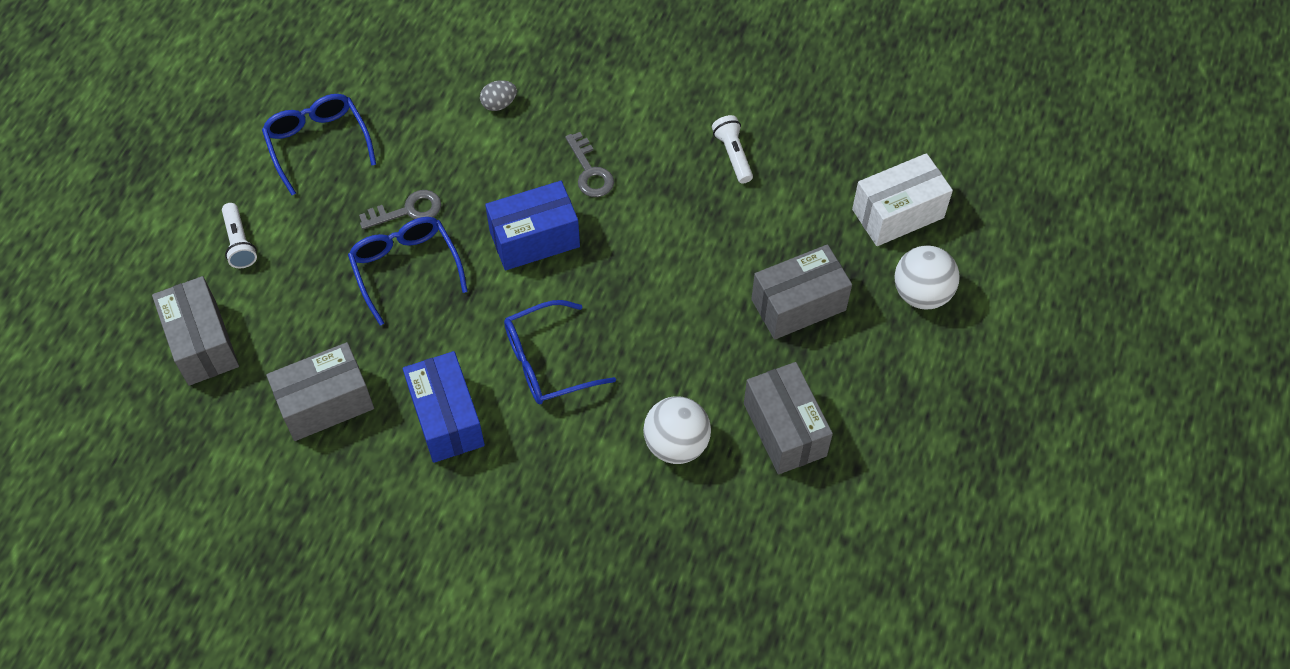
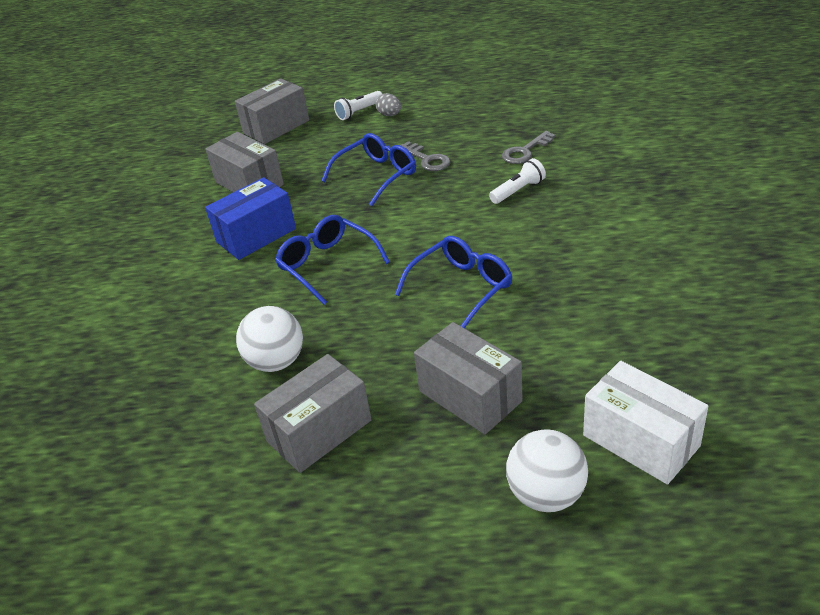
camera: 75 degrees right, 20 degrees down
blue glasses [262,94,376,195] -> blue glasses moved to [395,236,512,328]
grey egg [480,80,517,111] -> grey egg moved to [376,93,401,116]
blue box [485,181,580,270] -> none
grey key [565,132,614,197] -> grey key moved to [502,131,556,164]
white flashlight [712,115,753,183] -> white flashlight moved to [489,158,546,204]

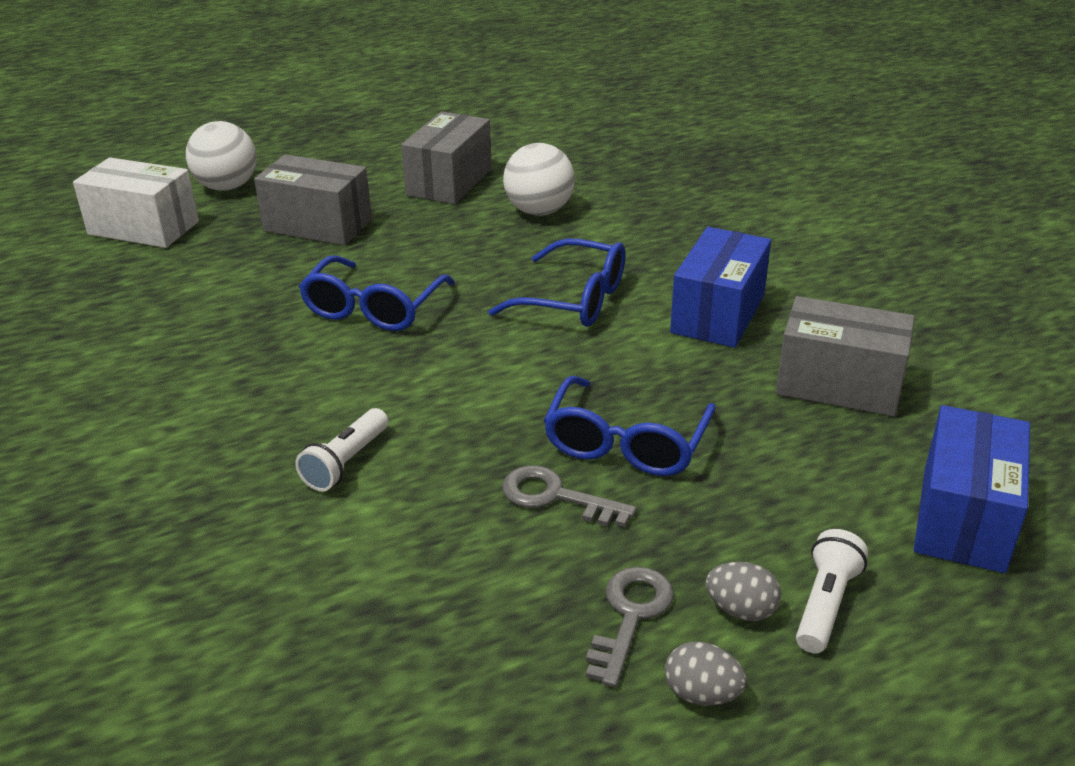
camera: 150 degrees right, 5 degrees down
grey box [235,78,309,144] -> blue box [914,405,1030,573]
grey key [502,131,556,164] -> grey key moved to [586,567,674,687]
none -> grey egg [665,642,747,706]

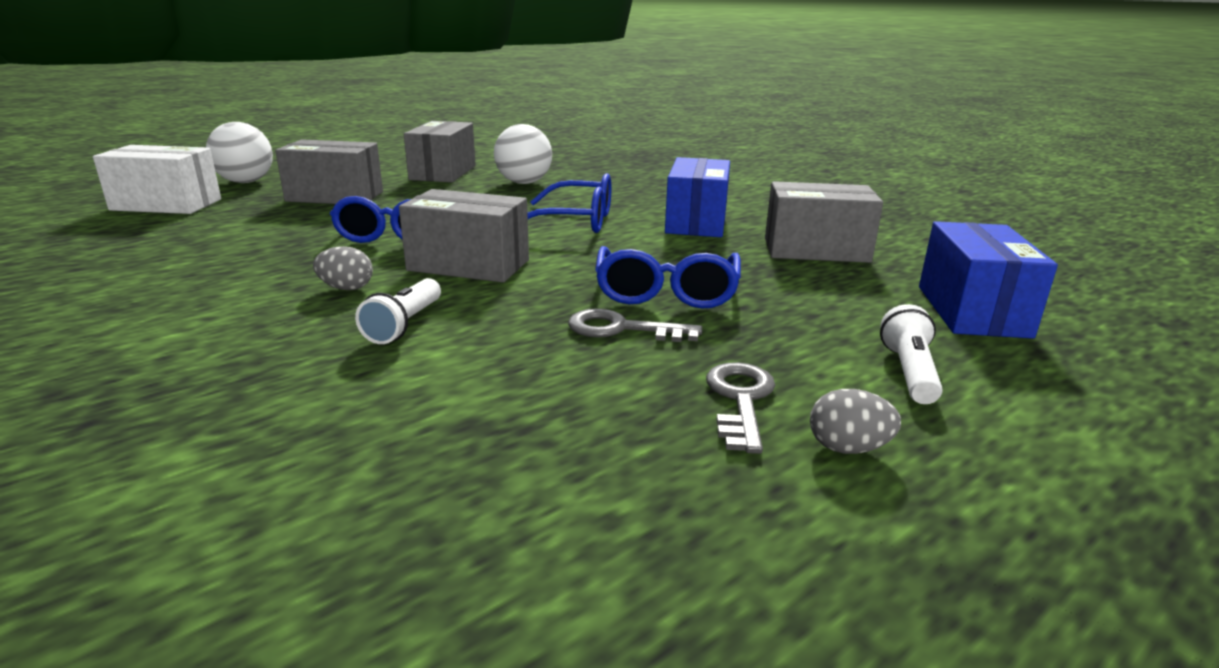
camera: 15 degrees left, 10 degrees down
grey egg [706,562,781,621] -> grey egg moved to [313,246,373,290]
none -> grey box [399,189,529,283]

